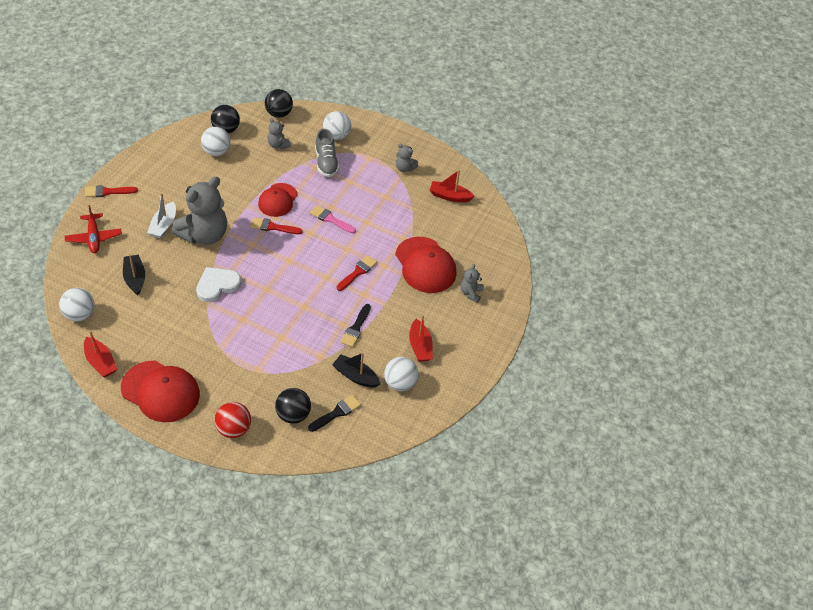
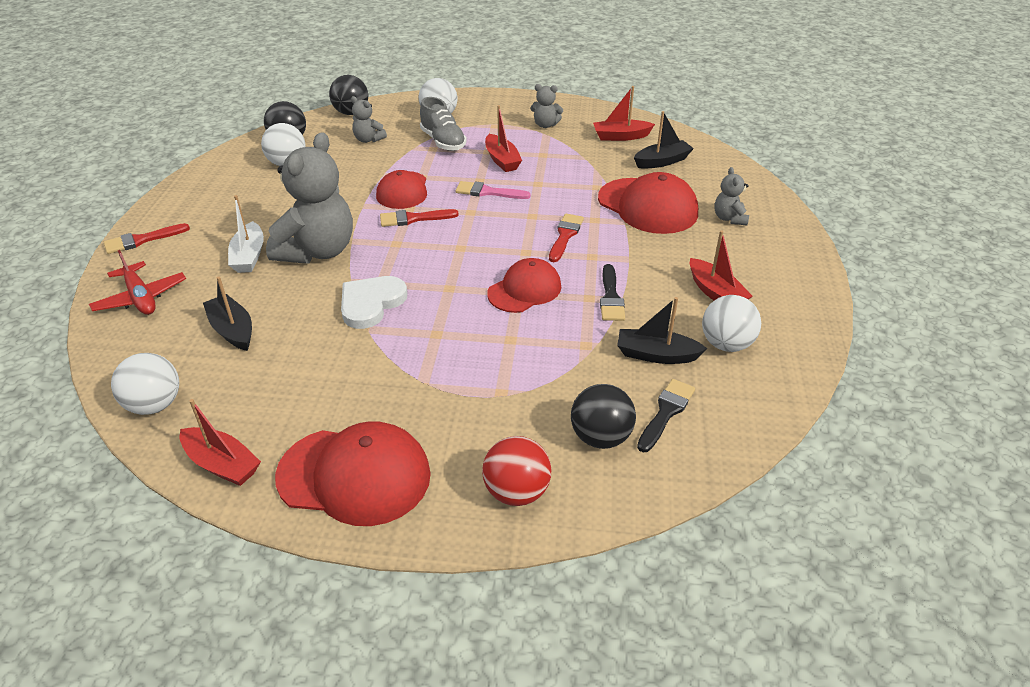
camera: 15 degrees left, 10 degrees down
none -> red boat [485,105,522,172]
none -> red cap [487,258,561,313]
none -> black boat [634,111,694,169]

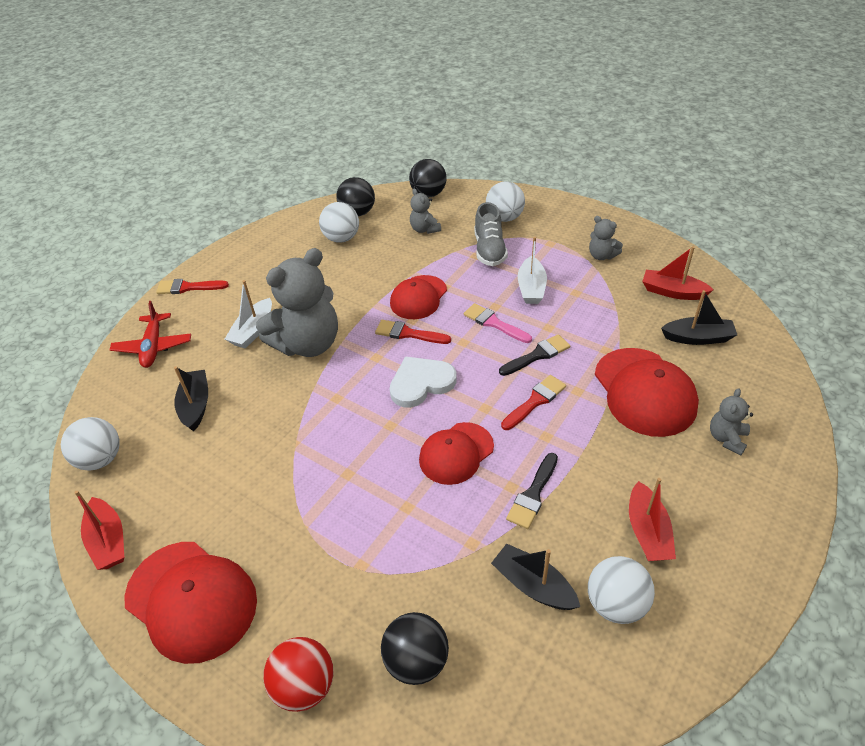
camera: 30 degrees right, 5 degrees up
white heart [341,276,407,329] -> white heart moved to [390,356,457,408]
red boat [485,105,522,172] -> white boat [518,237,547,304]
red cap [487,258,561,313] -> red cap turned 150 degrees clockwise [419,422,494,485]
black brush [637,379,695,452] -> black brush moved to [499,334,570,376]

